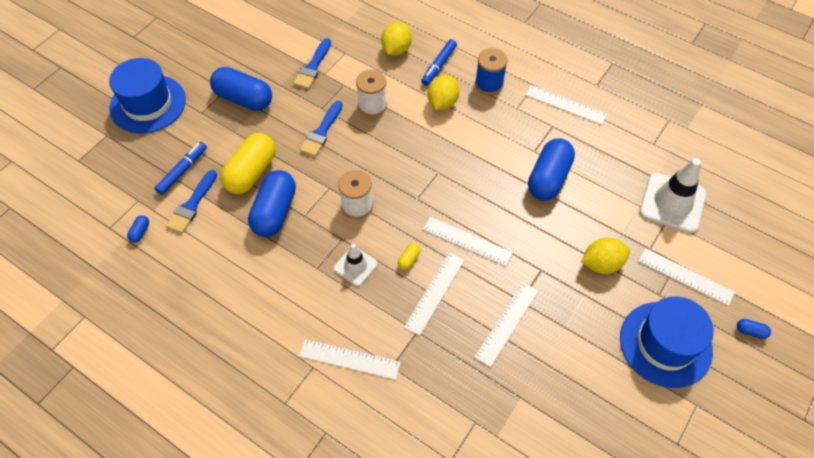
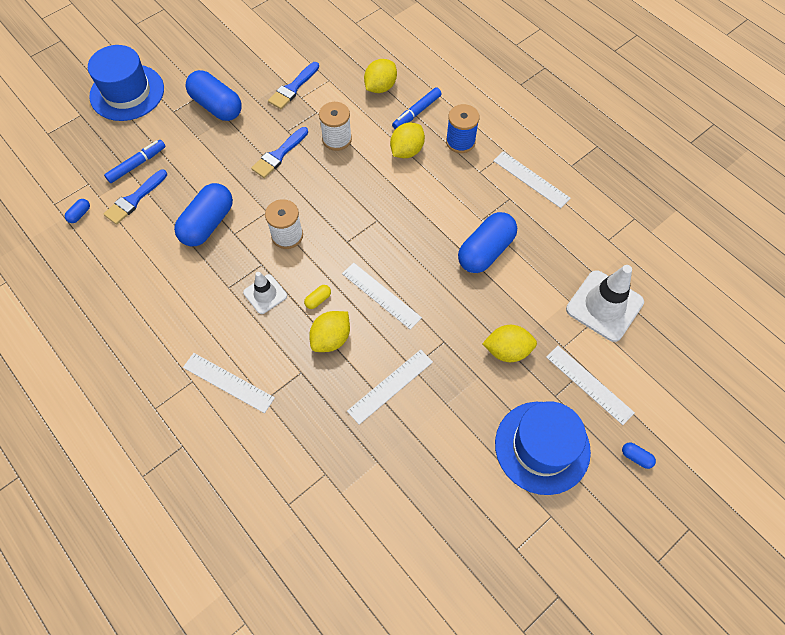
camera: 15 degrees right, 5 degrees up
yellow capsule [220,133,276,194] -> none
white ruler [404,253,464,336] -> yellow lemon [309,311,350,352]

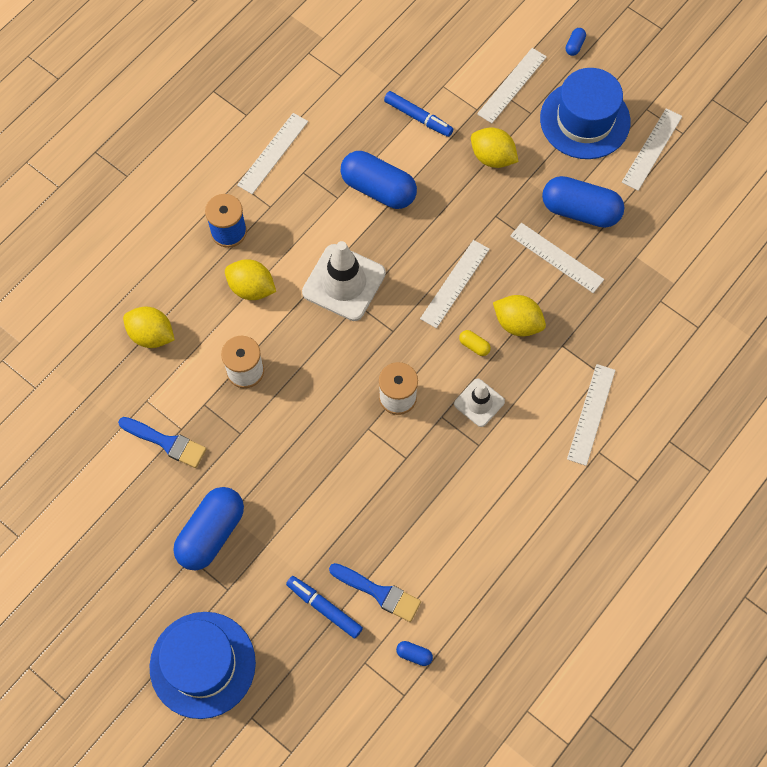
camera: 100 degrees left, 5 degrees up
blue capsule [174,183,233,247] -> blue capsule moved to [542,176,624,228]
blue brush [251,127,308,178] -> none
blue marker [392,87,442,129] -> blue marker moved to [384,91,453,137]
yellow lemon [482,325,537,362] -> yellow lemon turned 45 degrees counterclockwise [471,128,519,168]
white traffic cone [566,265,644,342] -> white traffic cone moved to [302,241,386,321]
none -> white ruler [622,108,682,191]

